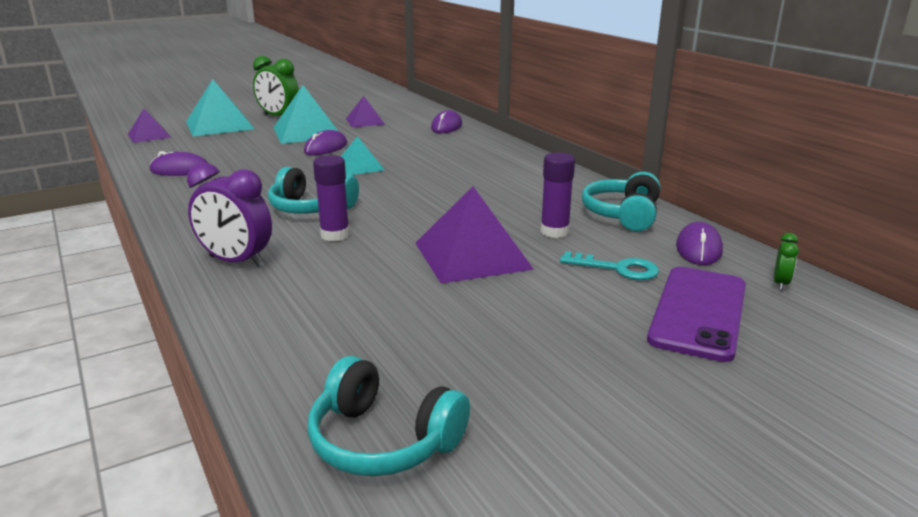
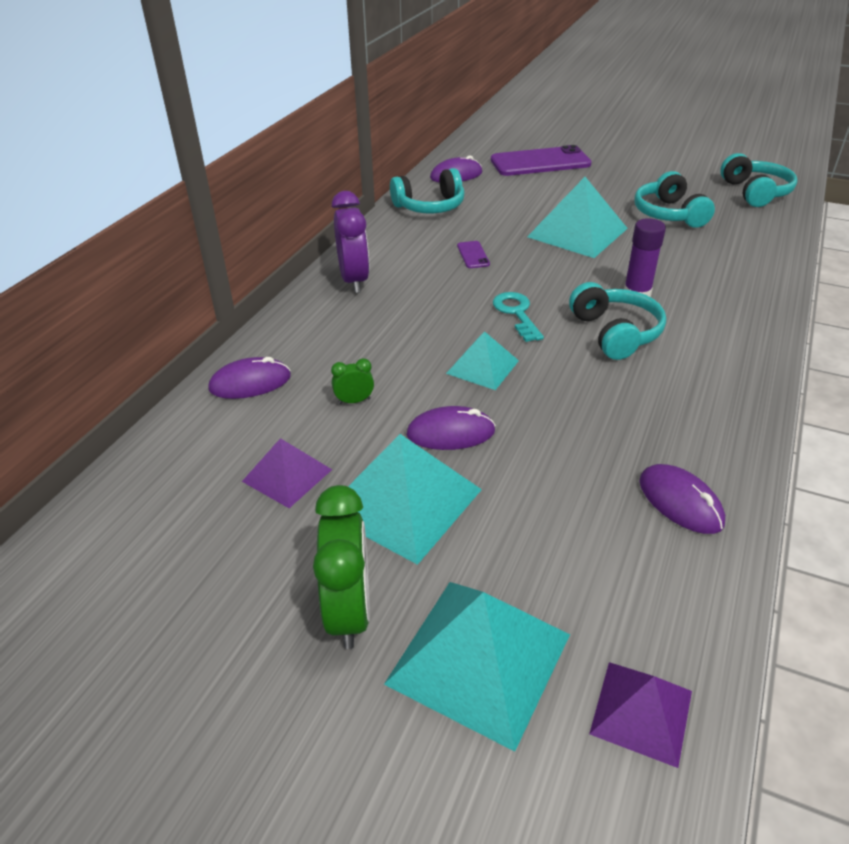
camera: 125 degrees left, 15 degrees up
purple clock [187,163,272,268] -> purple clock moved to [332,191,369,293]
purple pyramid [415,186,534,284] -> turquoise pyramid [527,177,628,258]
purple glue stick [541,153,575,238] -> none
turquoise key [560,251,659,280] -> turquoise key moved to [493,292,544,342]
green clock [774,233,799,290] -> green clock moved to [331,358,374,404]
none -> purple phone [457,241,490,268]
none -> turquoise headphones [634,171,715,228]

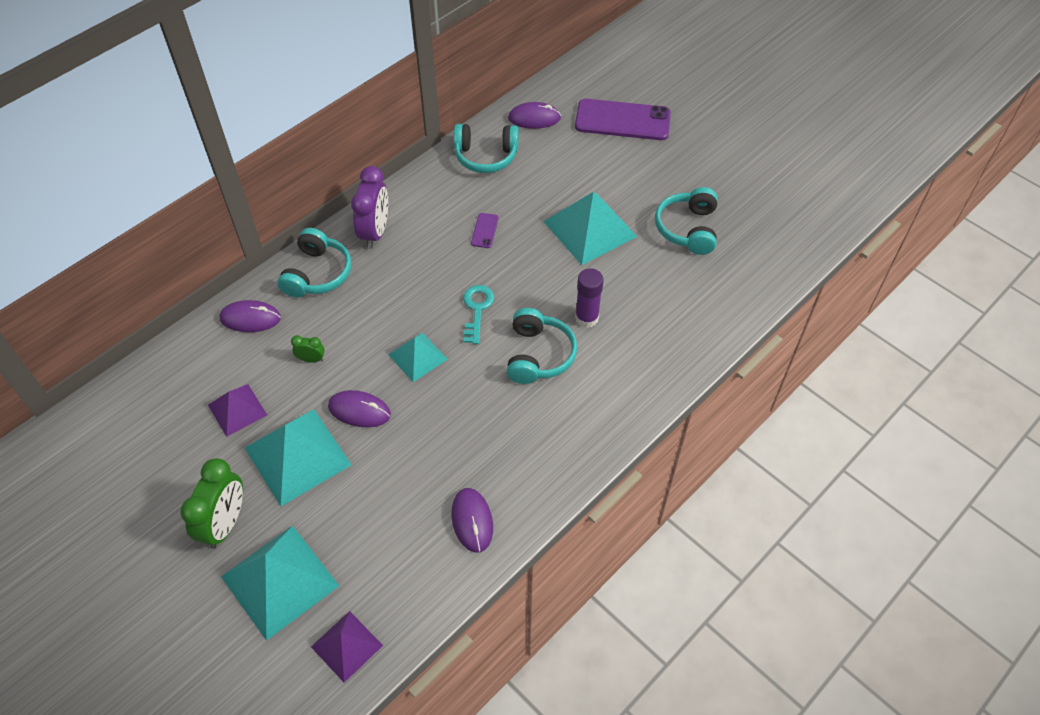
camera: 20 degrees right, 15 degrees up
turquoise headphones [720,153,797,207] -> turquoise headphones moved to [277,228,352,298]

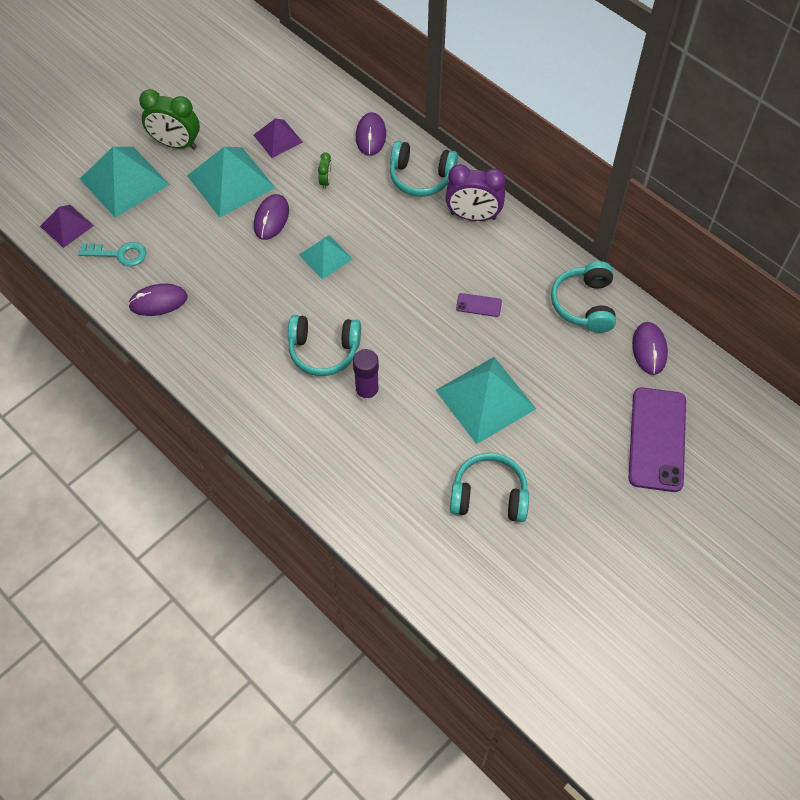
camera: 90 degrees right, 5 degrees up
turquoise key [463,285,494,344] -> turquoise key moved to [78,242,146,266]

